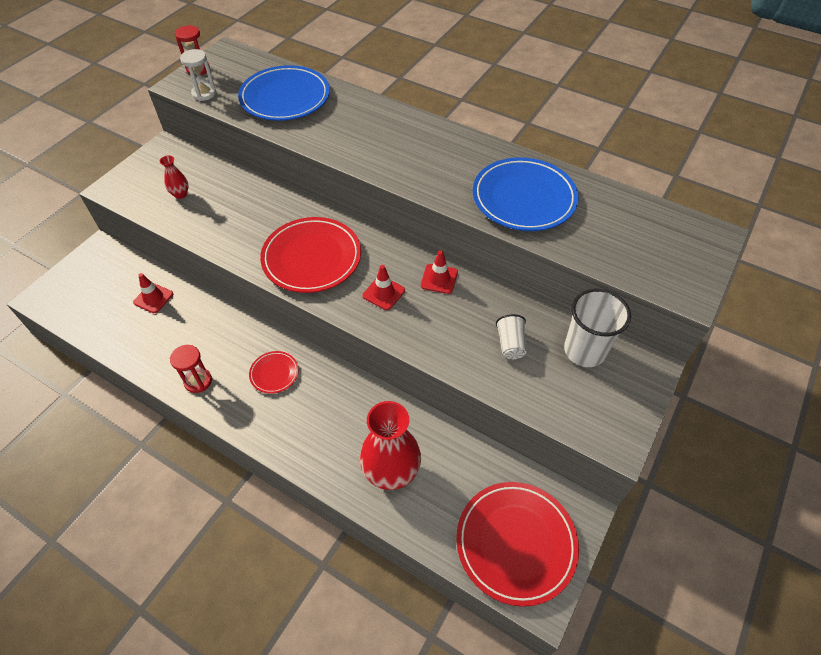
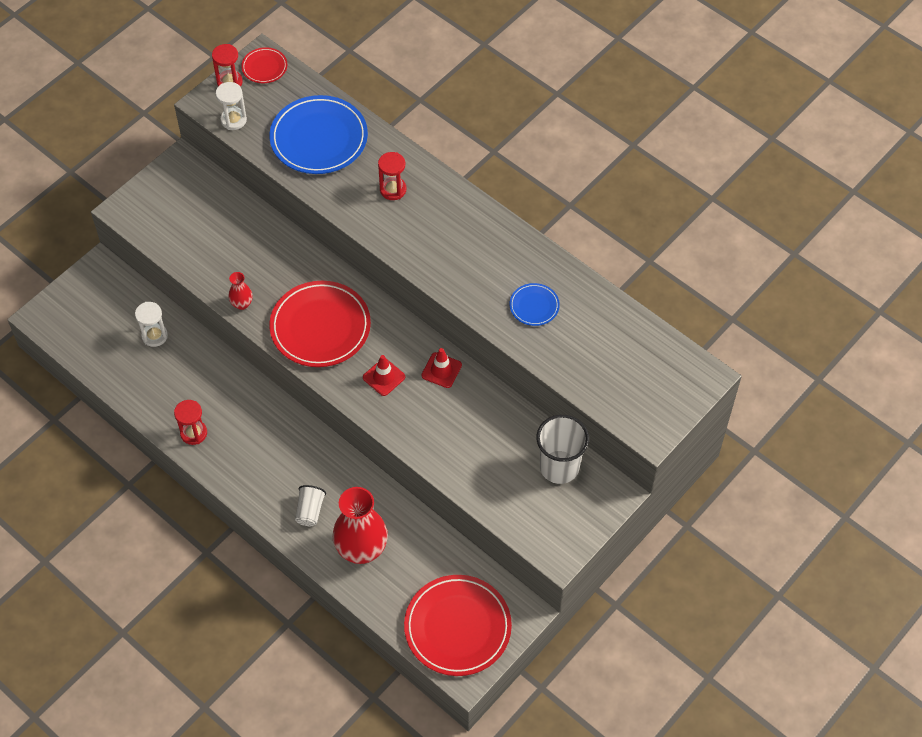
camera: 10 degrees right, 5 degrees up
red traffic cone [133,273,173,313] -> white hourglass [135,302,168,347]
red vase [160,155,189,199] -> red vase moved to [229,272,253,310]
red plate [249,351,299,394] -> red plate moved to [241,47,287,83]
blue plate [473,157,579,231] -> blue plate [510,283,560,326], size x0.48
white cup [496,314,527,359] -> white cup moved to [295,485,326,526]
none -> red hourglass [378,152,406,200]

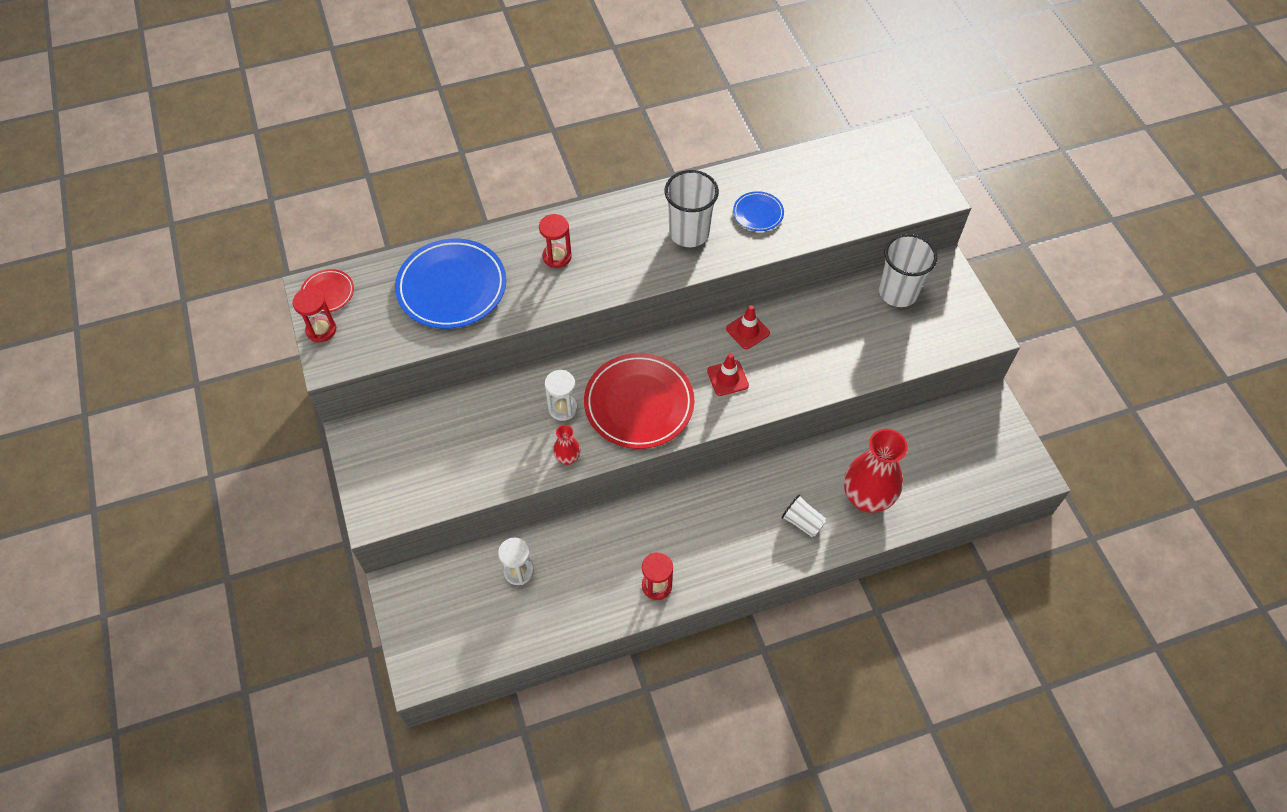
camera: 60 degrees left, 0 degrees up
white hourglass [216,82,247,130] -> white hourglass moved to [545,370,578,421]
red plate [404,575,512,676] -> none
none -> white cup [664,170,719,247]

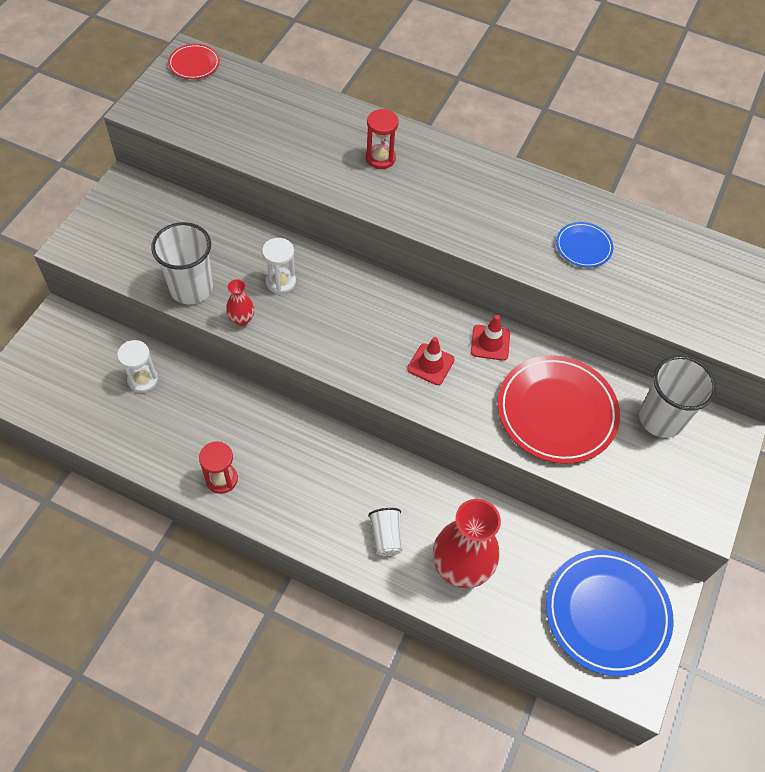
camera: 40 degrees right, 0 degrees up
red hourglass [292,288,337,342] -> none
blue plate [395,239,506,329] -> blue plate moved to [546,550,674,676]
red plate [584,353,694,449] -> red plate moved to [498,355,620,464]
white cup [664,170,719,247] -> white cup moved to [151,222,213,304]

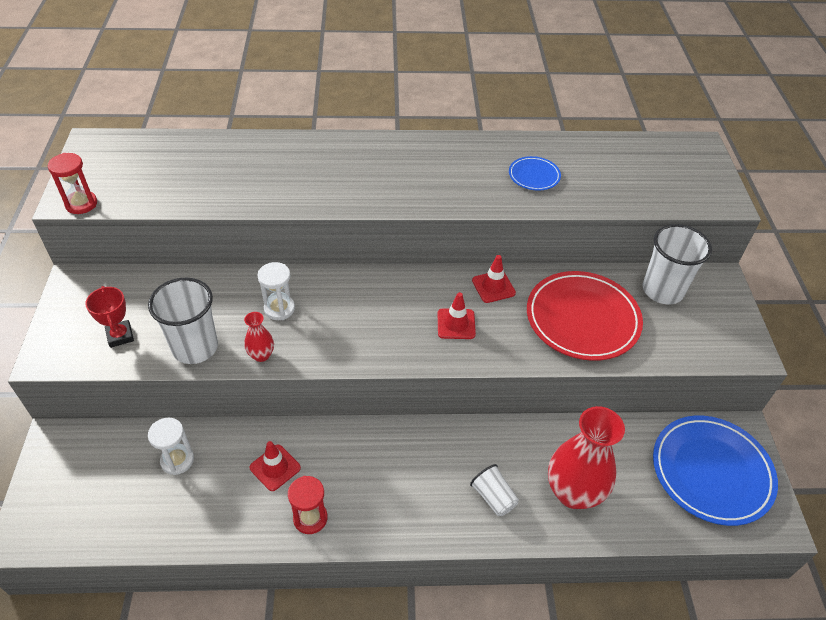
camera: 25 degrees left, 10 degrees down
red plate [168,44,220,79] -> none
red hourglass [366,109,398,169] -> red hourglass moved to [48,153,97,214]
none -> red trophy [85,286,134,348]
none -> red traffic cone [249,441,301,491]

